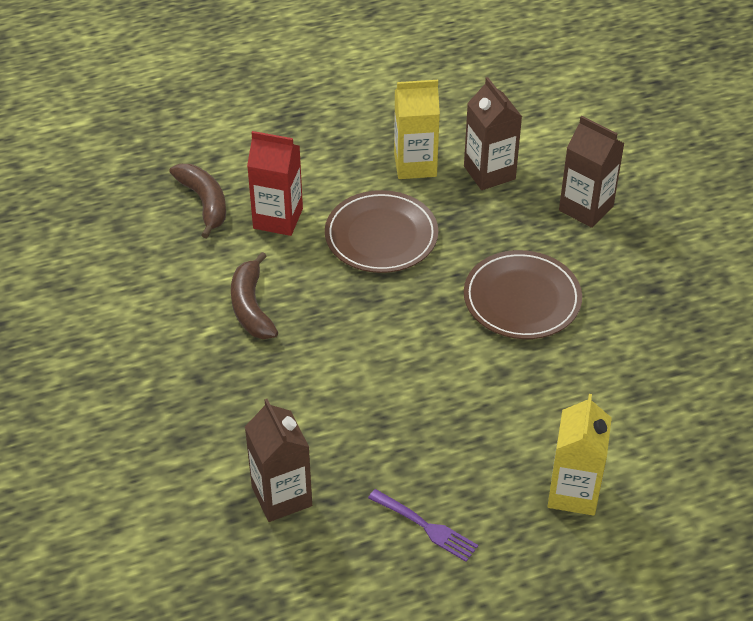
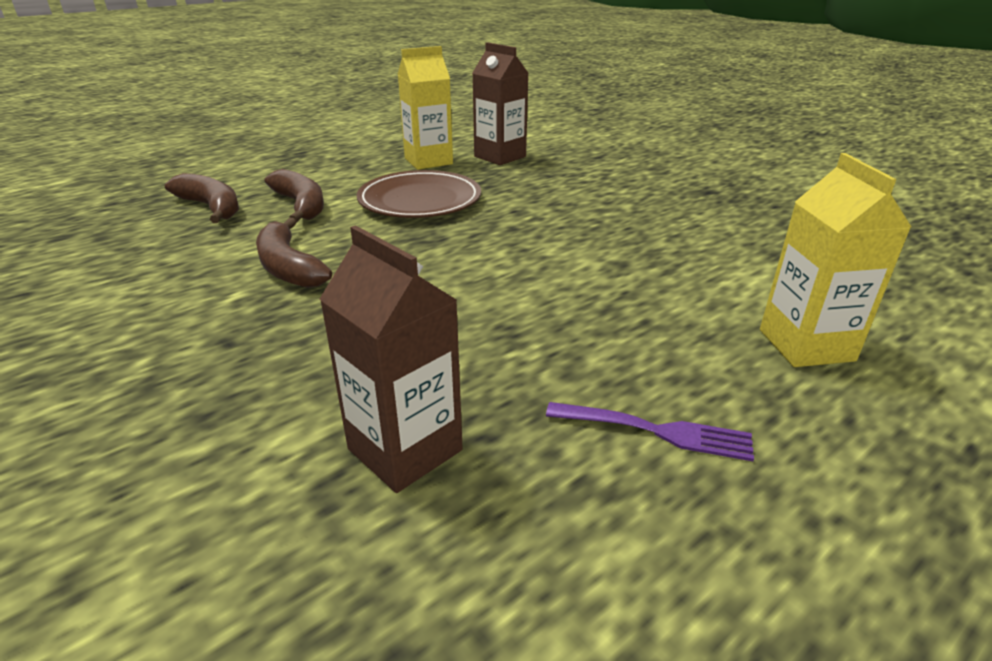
camera: 20 degrees left, 15 degrees down
red carton [247,131,303,236] -> brown banana [265,169,324,223]
brown plate [464,250,582,339] -> none
brown carton [559,116,625,228] -> none

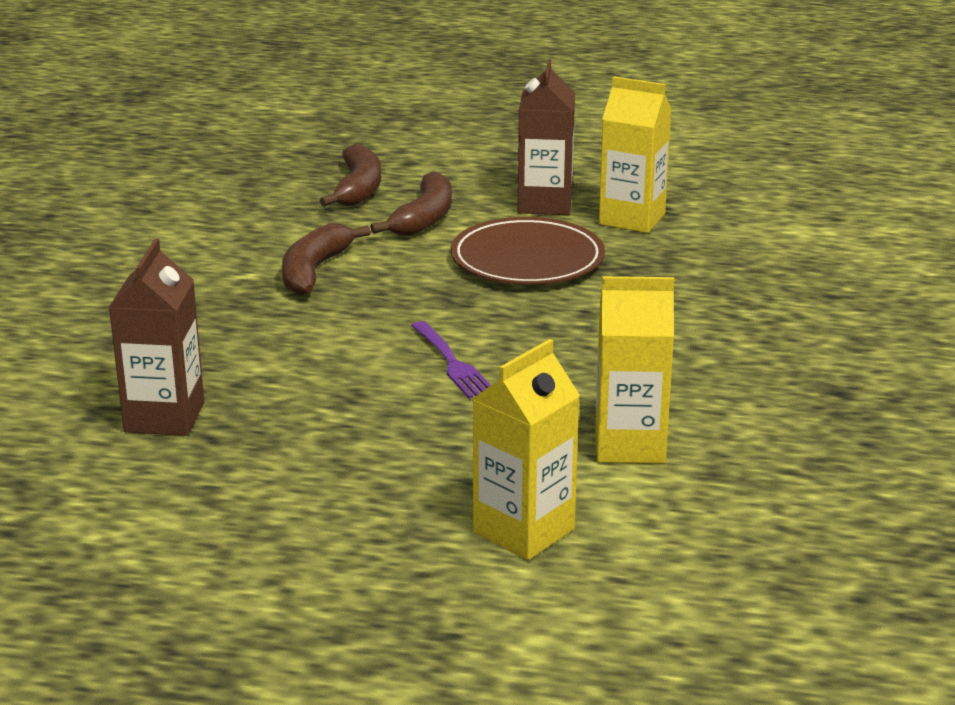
camera: 50 degrees right, 5 degrees down
brown carton [473,42,528,165] -> brown carton moved to [518,59,575,215]
purple fork [546,402,754,461] -> purple fork moved to [411,321,491,399]
none -> yellow carton [595,276,674,464]

